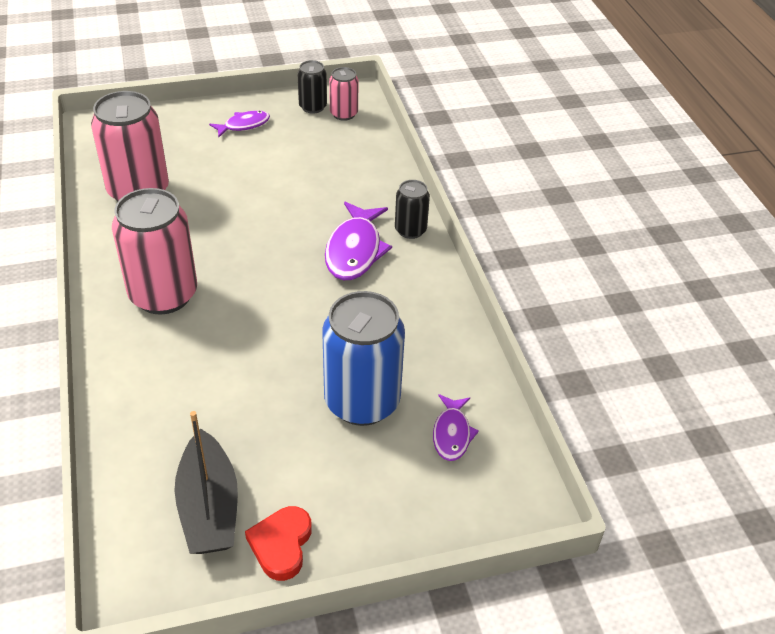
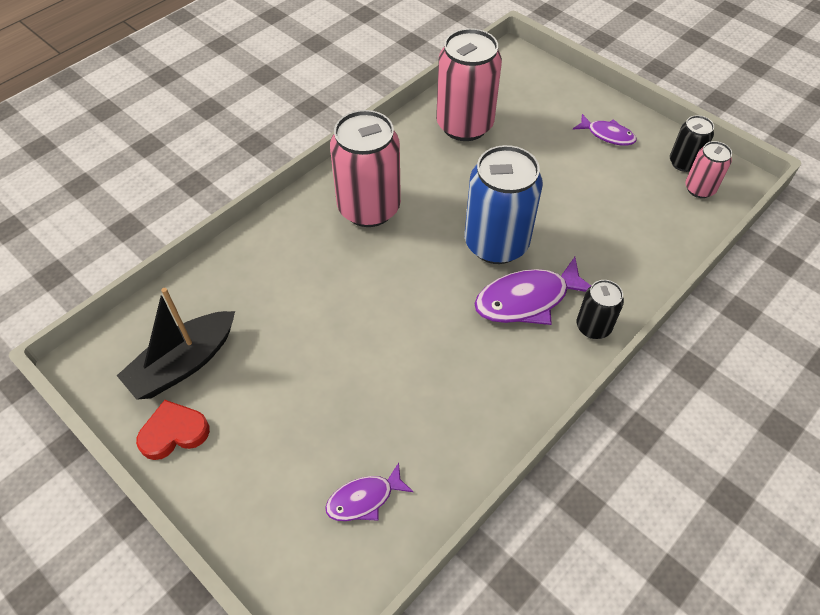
camera: 60 degrees right, 10 degrees up
blue can [322,291,405,426] -> blue can moved to [465,145,543,264]

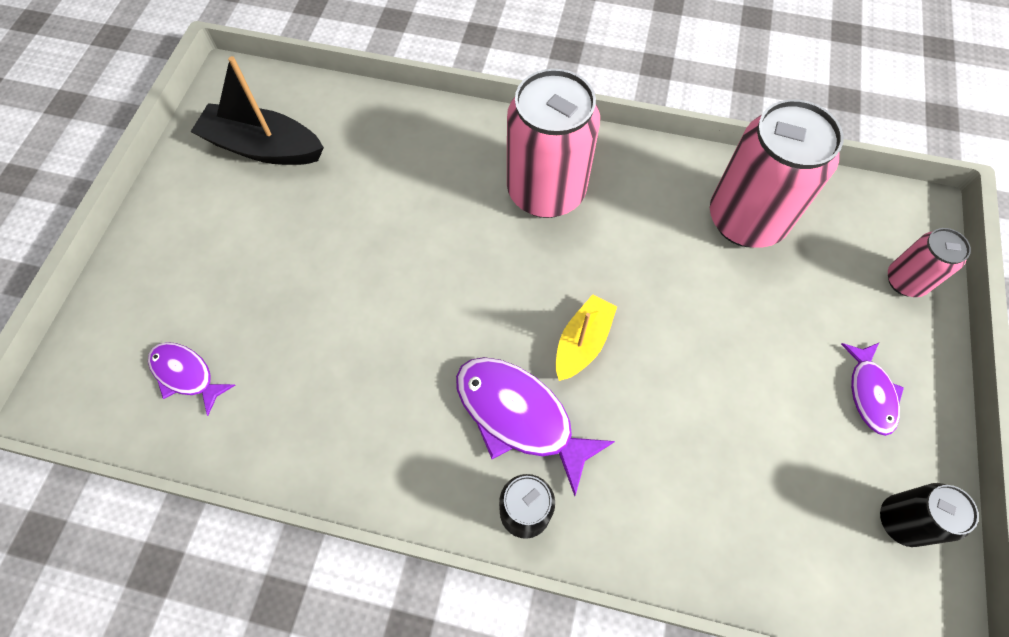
camera: 60 degrees right, 10 degrees up
red heart [136,400,210,460] -> none
blue can [465,145,543,264] -> yellow boat [556,294,617,381]
pink can [685,141,732,198] -> pink can moved to [888,228,971,297]

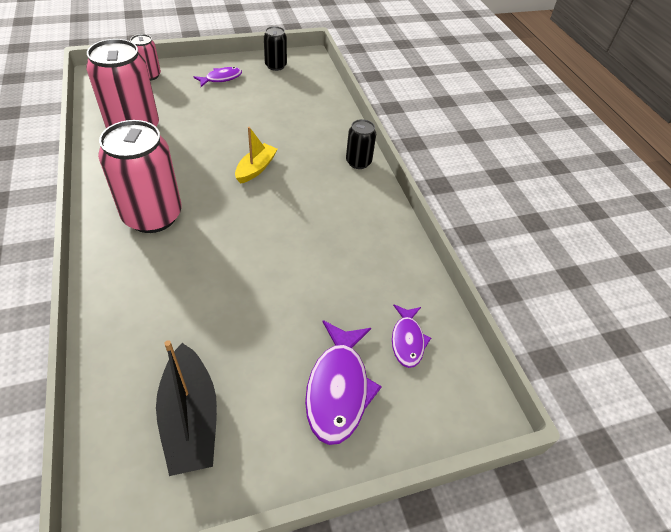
camera: 125 degrees left, 15 degrees down
purple fish [456,357,615,496] -> purple fish moved to [305,320,382,445]
yellow boat [556,294,617,381] -> yellow boat turned 120 degrees clockwise [235,127,278,184]

